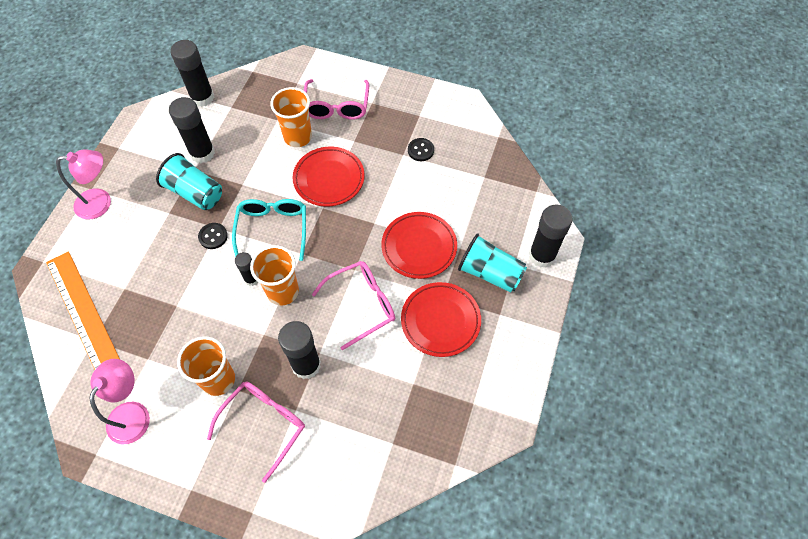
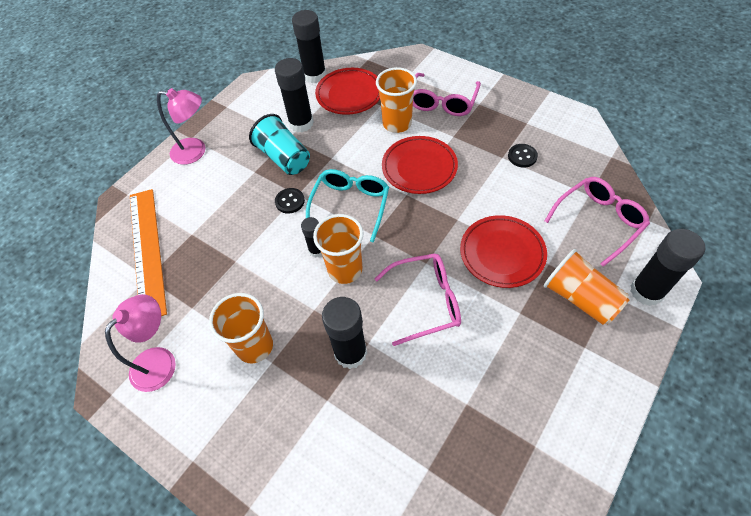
camera: 20 degrees right, 5 degrees down
pink glasses [207,382,305,483] -> pink glasses moved to [545,177,650,267]
red plate [401,282,481,357] -> red plate moved to [315,68,380,115]
turquoise cup [458,233,527,293] -> orange cup [544,249,630,325]

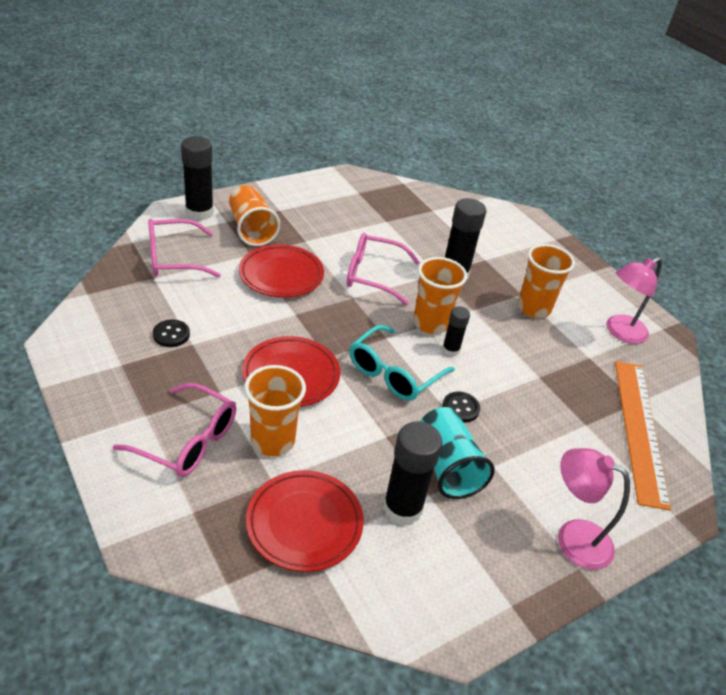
camera: 165 degrees left, 15 degrees down
black glue stick [292,10,326,83] -> none
pink glasses [413,73,481,116] -> pink glasses turned 75 degrees clockwise [113,383,236,477]

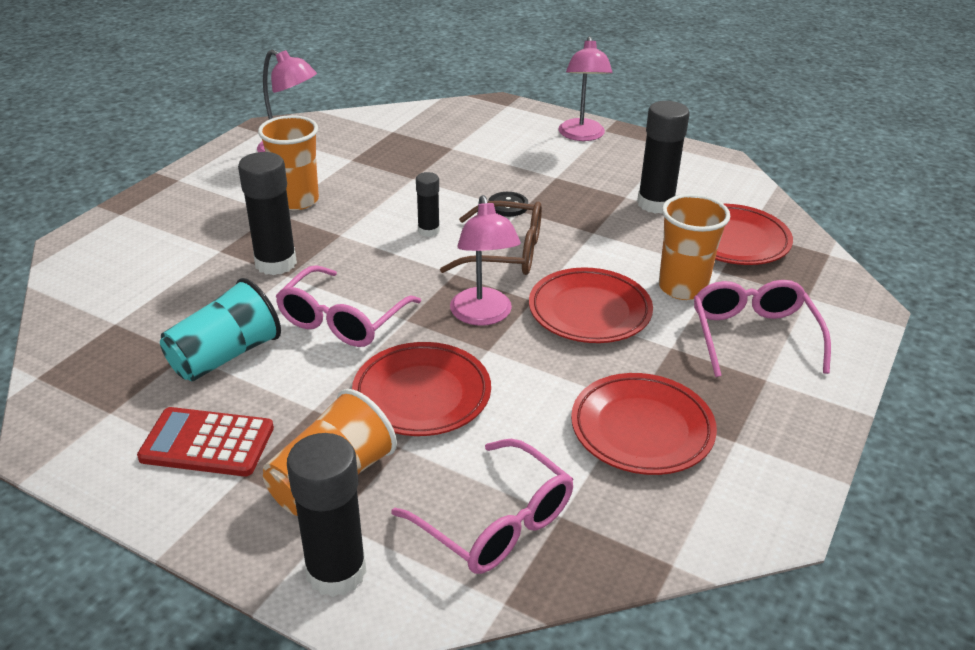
camera: 115 degrees left, 5 degrees down
black button [153,320,190,347] -> red plate [571,373,717,475]
pink glasses [347,233,420,305] -> pink glasses turned 45 degrees clockwise [276,265,421,347]
turquoise glasses [349,325,455,401] -> brown glasses [440,201,542,275]
orange cup [413,257,467,334] -> none
turquoise cup [420,407,495,499] -> turquoise cup moved to [160,278,281,381]
orange ruler [615,361,671,510] -> none
none -> red calculator [137,407,274,476]
none -> pink lamp [450,195,521,326]

